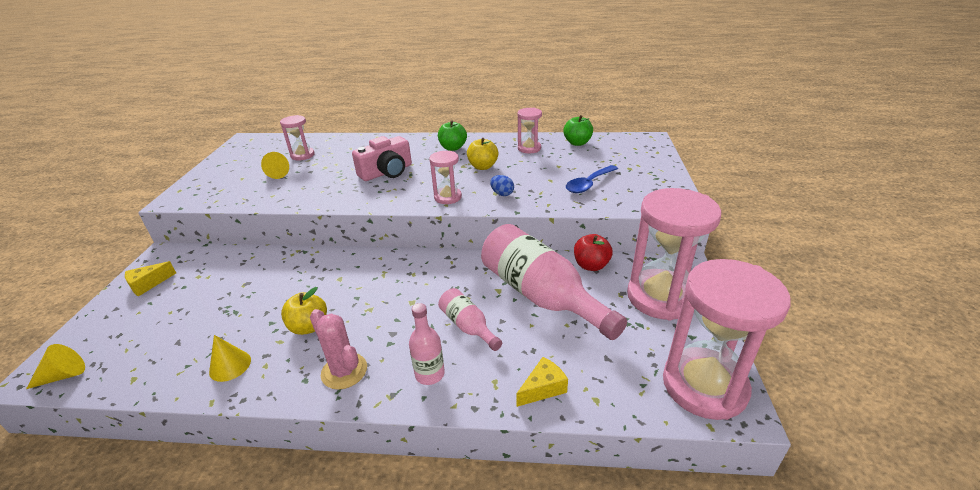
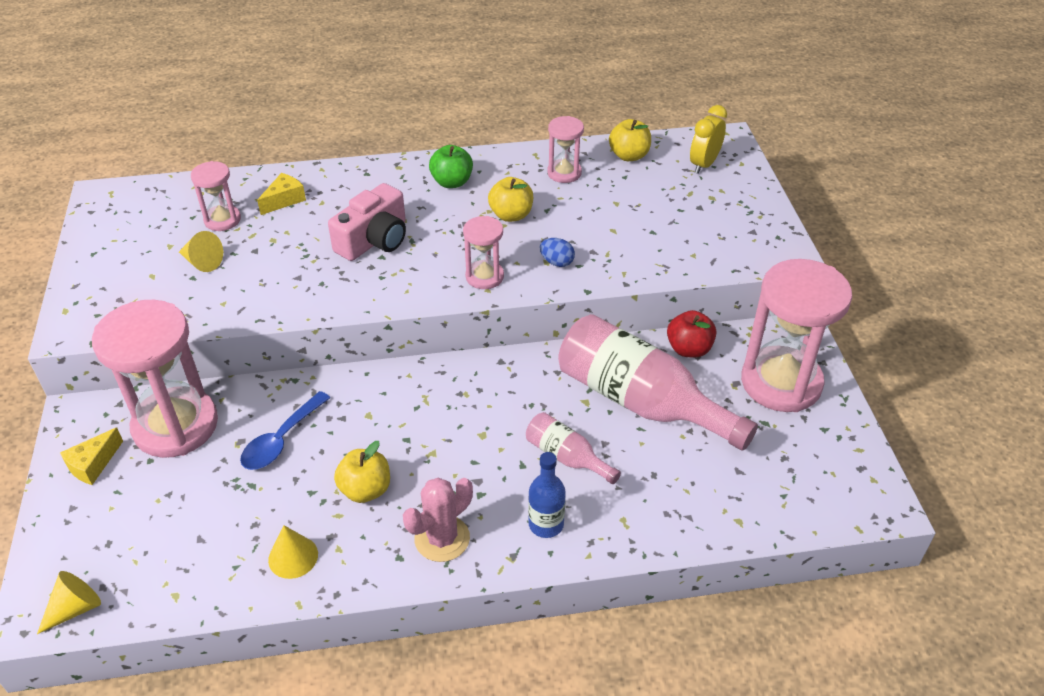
camera: 15 degrees left, 10 degrees up
pink cactus [310,309,367,390] -> pink cactus turned 75 degrees counterclockwise [403,478,473,562]
pink bottle [409,303,445,385] -> blue bottle [528,452,566,538]
yellow cheese [516,357,568,407] -> yellow cheese moved to [257,173,306,215]
green apple [563,115,593,146] -> yellow apple [609,119,651,161]
blue spoon [566,165,618,193] -> blue spoon moved to [240,391,330,470]
pink hourglass [663,259,791,420] -> pink hourglass moved to [92,300,218,458]
none -> yellow clock [690,105,727,174]

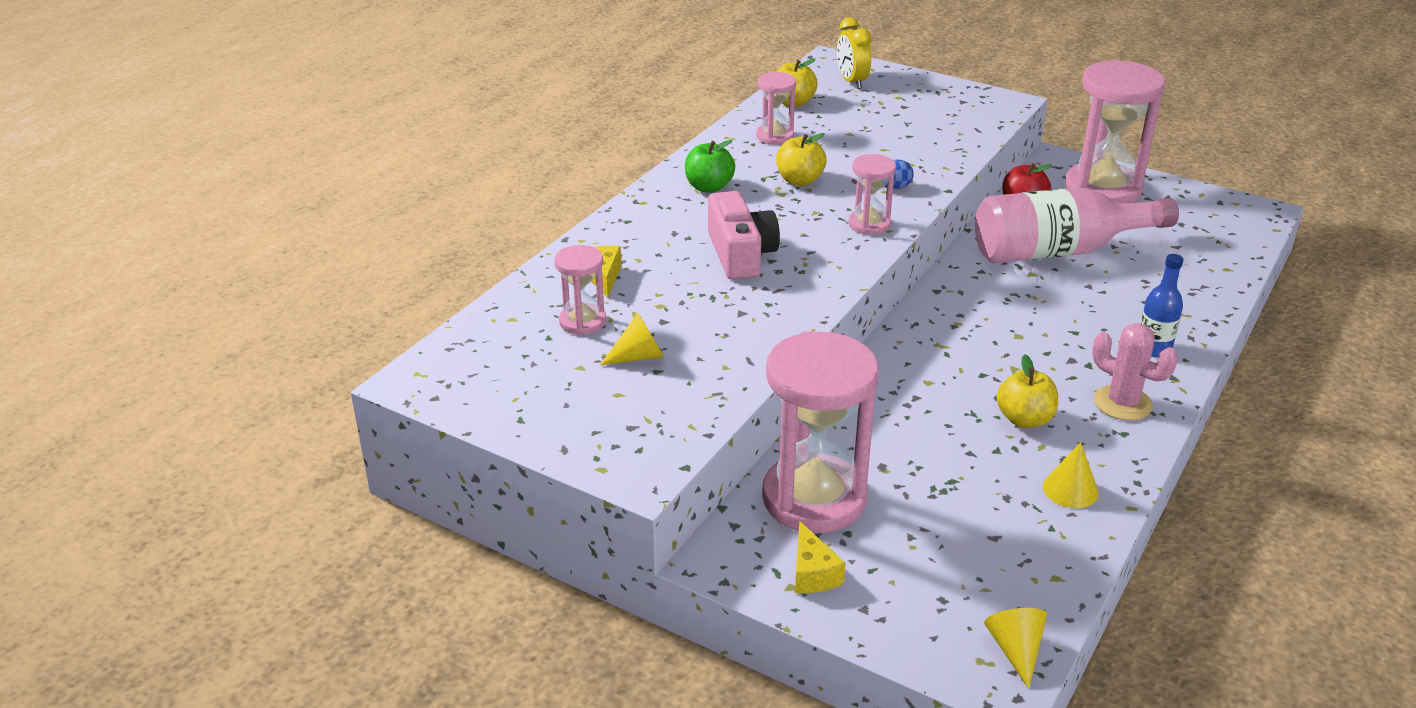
camera: 50 degrees left, 10 degrees down
blue spoon [240,391,330,470] -> none
pink cactus [403,478,473,562] -> pink cactus turned 45 degrees counterclockwise [1092,323,1178,421]
pink bottle [526,412,621,484] -> none

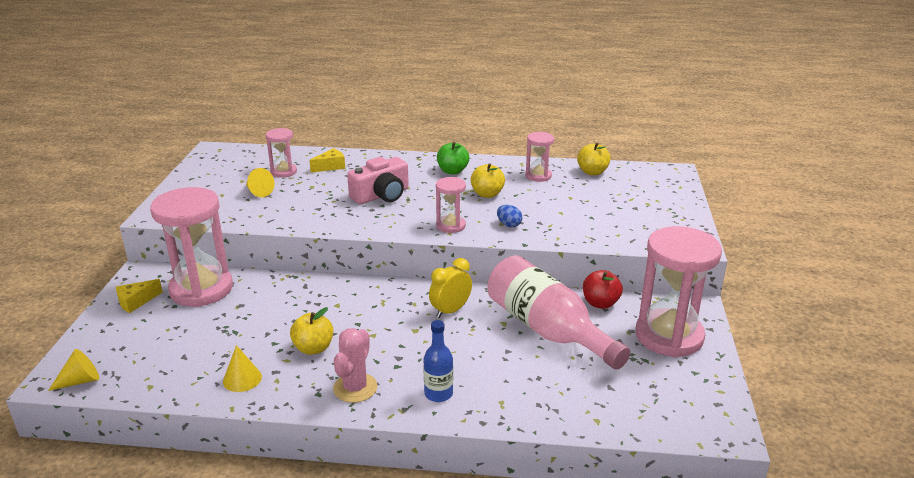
camera: 65 degrees right, 5 degrees down
yellow clock [837,17,871,89] -> yellow clock moved to [429,258,472,318]

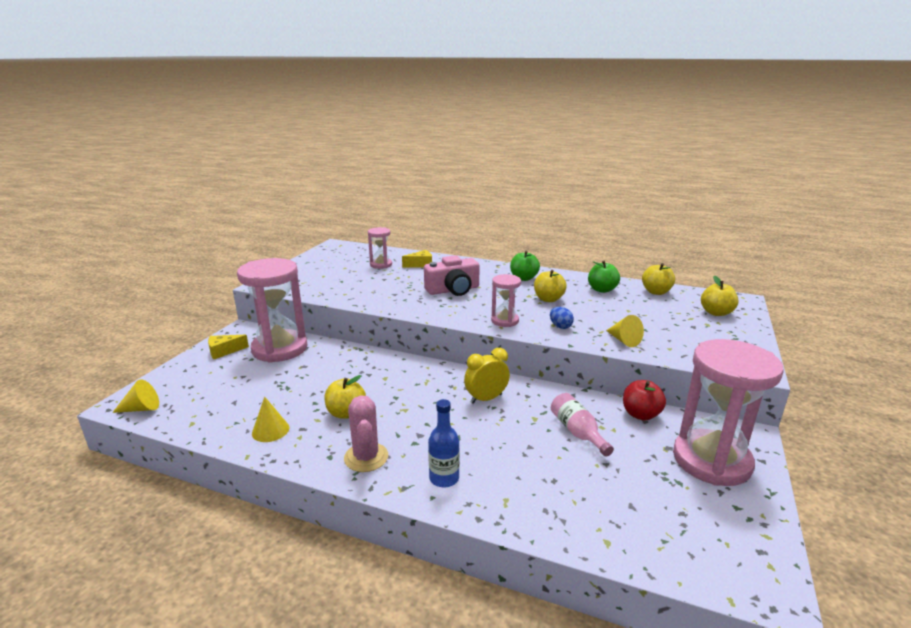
camera: 15 degrees right, 5 degrees down
yellow cone [246,168,275,197] -> yellow cone moved to [606,315,644,347]
pink cactus [333,328,377,403] -> pink cactus turned 45 degrees counterclockwise [344,395,388,472]
pink bottle [487,255,630,370] -> pink bottle [551,393,614,457], size x0.48
pink hourglass [525,132,554,182] -> green apple [588,261,620,293]
none -> yellow apple [701,275,739,316]

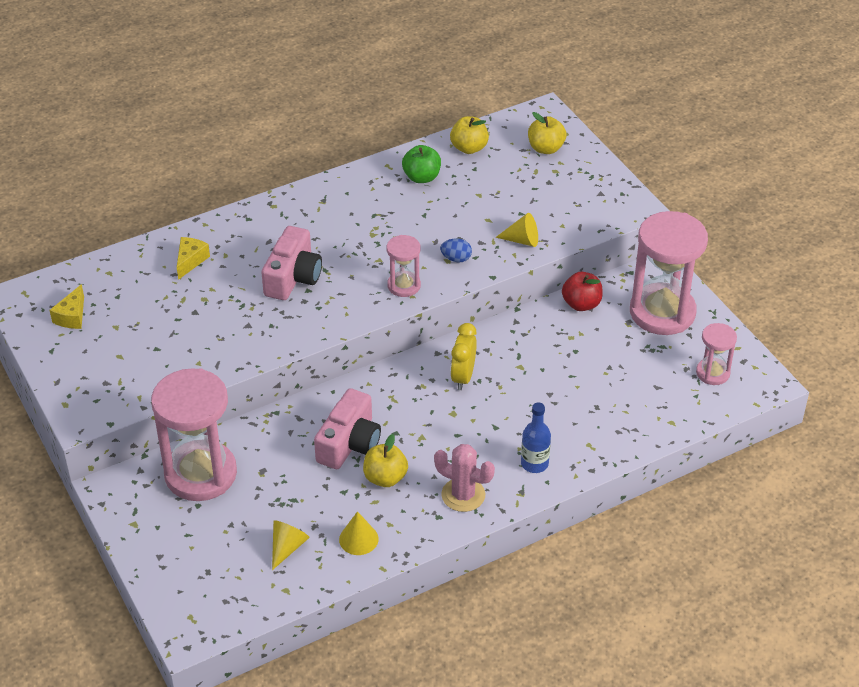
camera: 50 degrees left, 20 degrees up
yellow cone [112,379,159,413] -> yellow cone moved to [272,520,310,570]
yellow cheese [208,335,249,359] -> yellow cheese moved to [50,284,84,329]
pink hourglass [368,227,392,269] -> pink hourglass moved to [696,323,737,385]
green apple [510,251,540,281] -> none
yellow apple [534,270,567,302] -> none
pink bottle [551,393,614,457] -> none
none -> pink camera [314,388,381,469]

